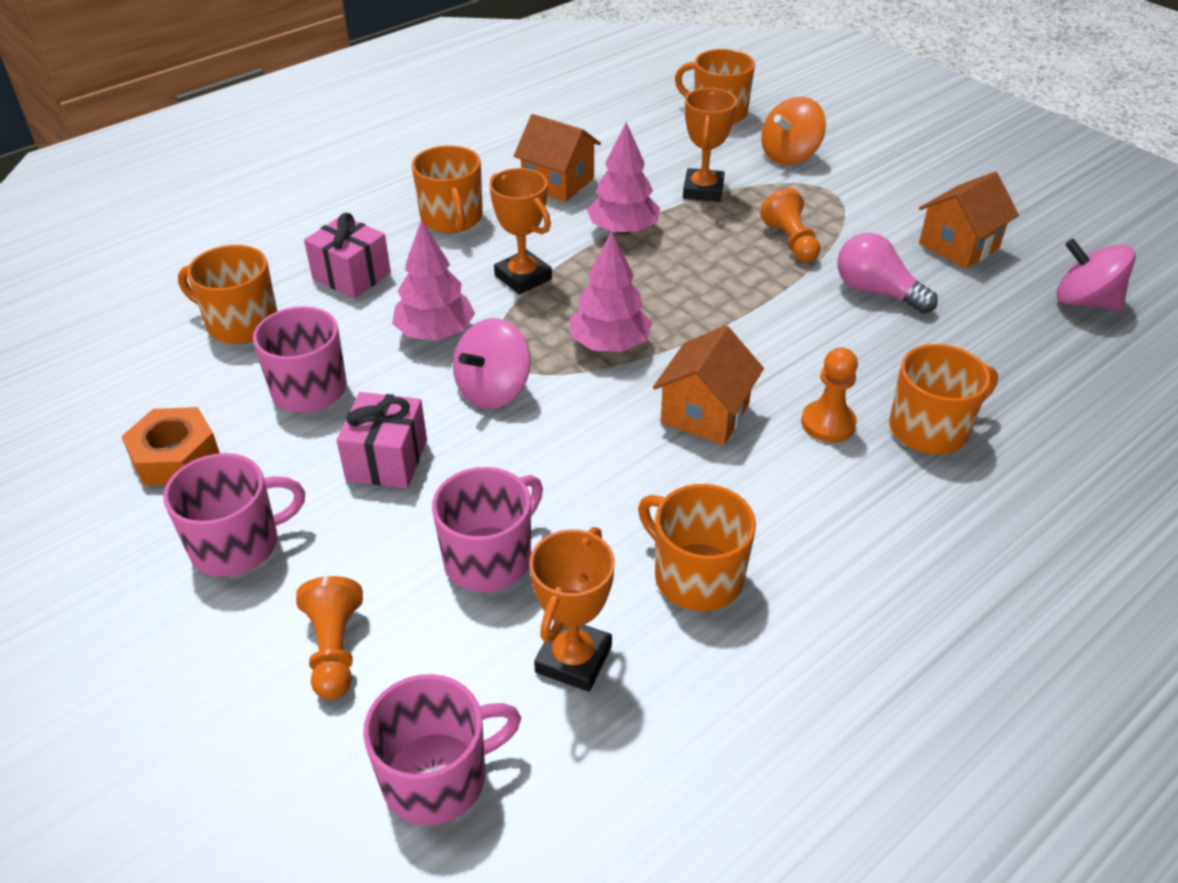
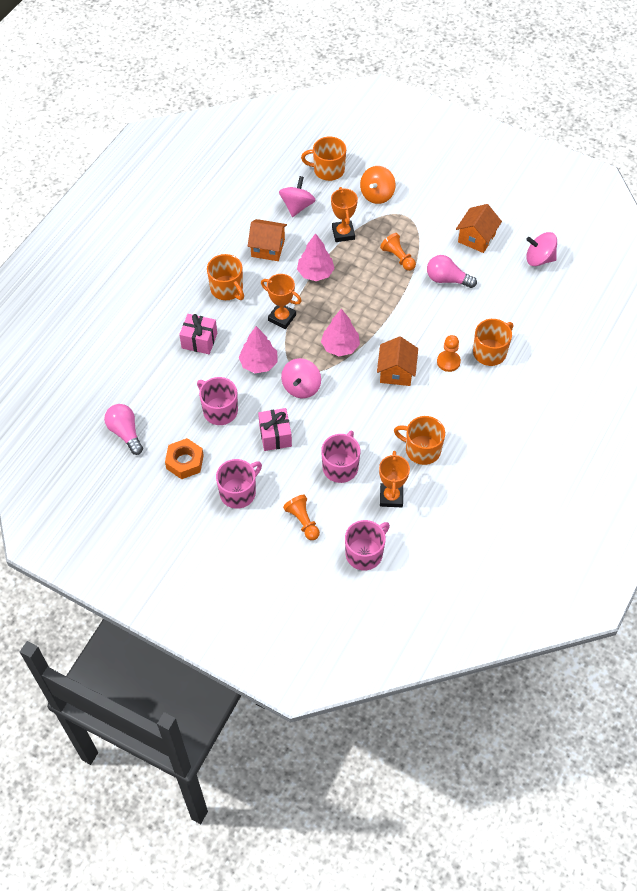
camera: 20 degrees left, 15 degrees up
orange mug [178,245,277,344] -> none
none -> pink light bulb [104,404,143,455]
none -> pink spinning top [279,176,316,217]

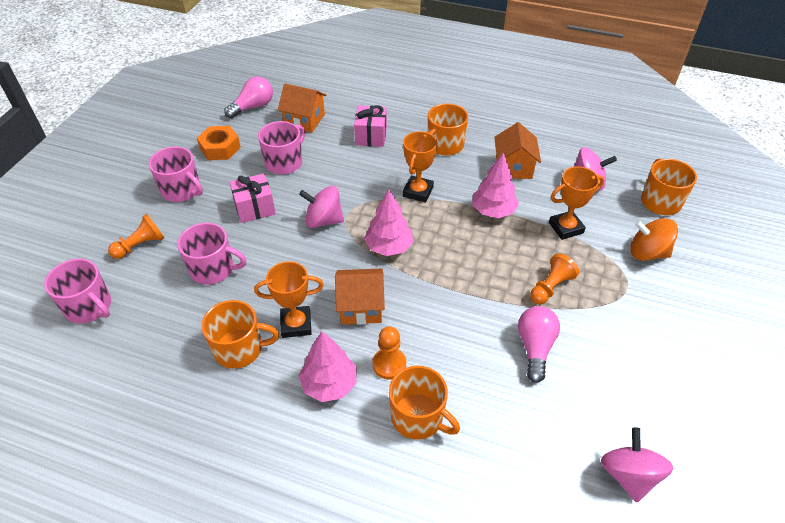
camera: 80 degrees right, 10 degrees down
pink tree [238,326,277,373] -> pink tree moved to [298,331,357,402]
orange trophy [379,451,410,507] -> orange trophy moved to [254,261,324,338]
orange mug [394,416,445,465] -> orange mug turned 75 degrees clockwise [201,300,279,369]
orange house [456,204,502,253] -> orange house moved to [278,84,327,133]

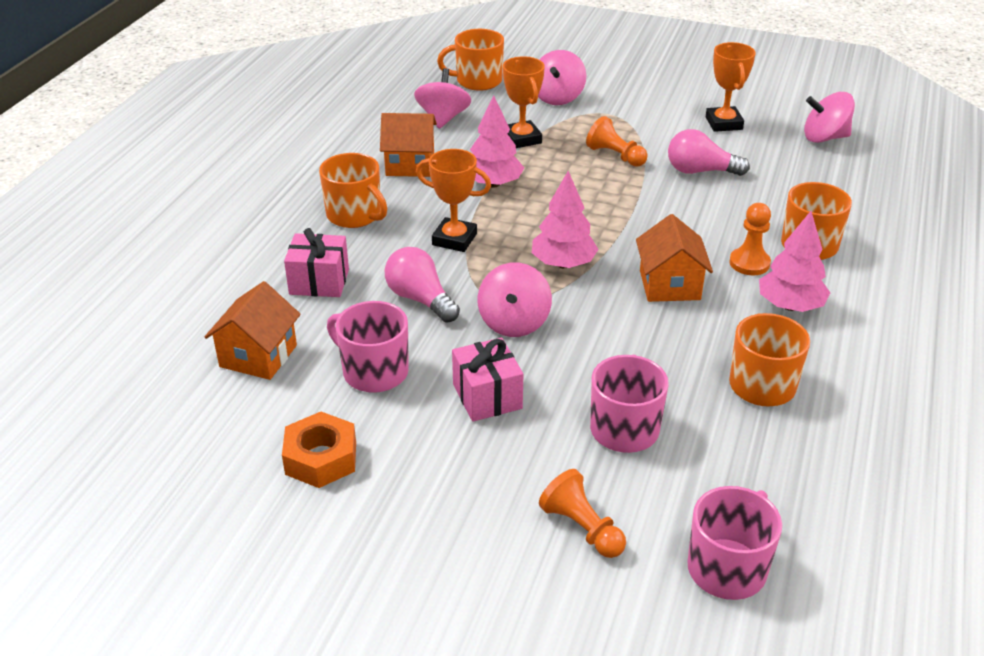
camera: 90 degrees left, 10 degrees down
pink mug [149,146,203,202] -> none
pink light bulb [224,76,273,118] -> pink light bulb moved to [385,247,460,322]
orange trophy [254,261,324,338] -> orange trophy moved to [706,42,756,132]
orange spinning top [630,218,678,261] -> pink spinning top [538,50,586,105]

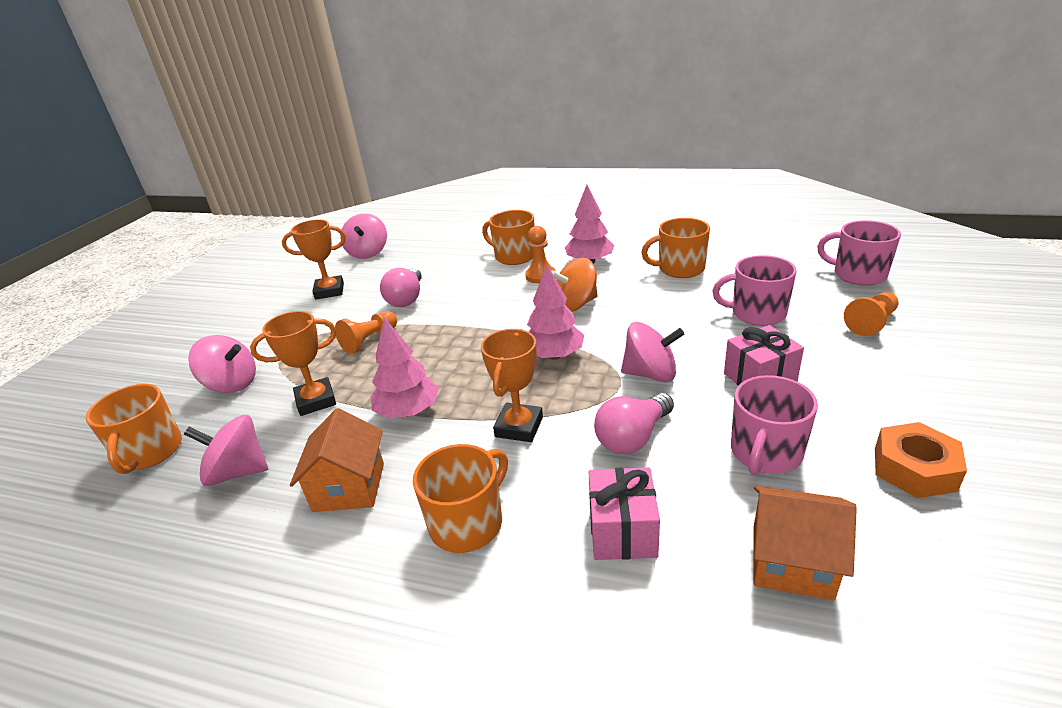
camera: 90 degrees left, 5 degrees down
orange house [636,214,713,302] -> orange spinning top [551,258,598,312]

